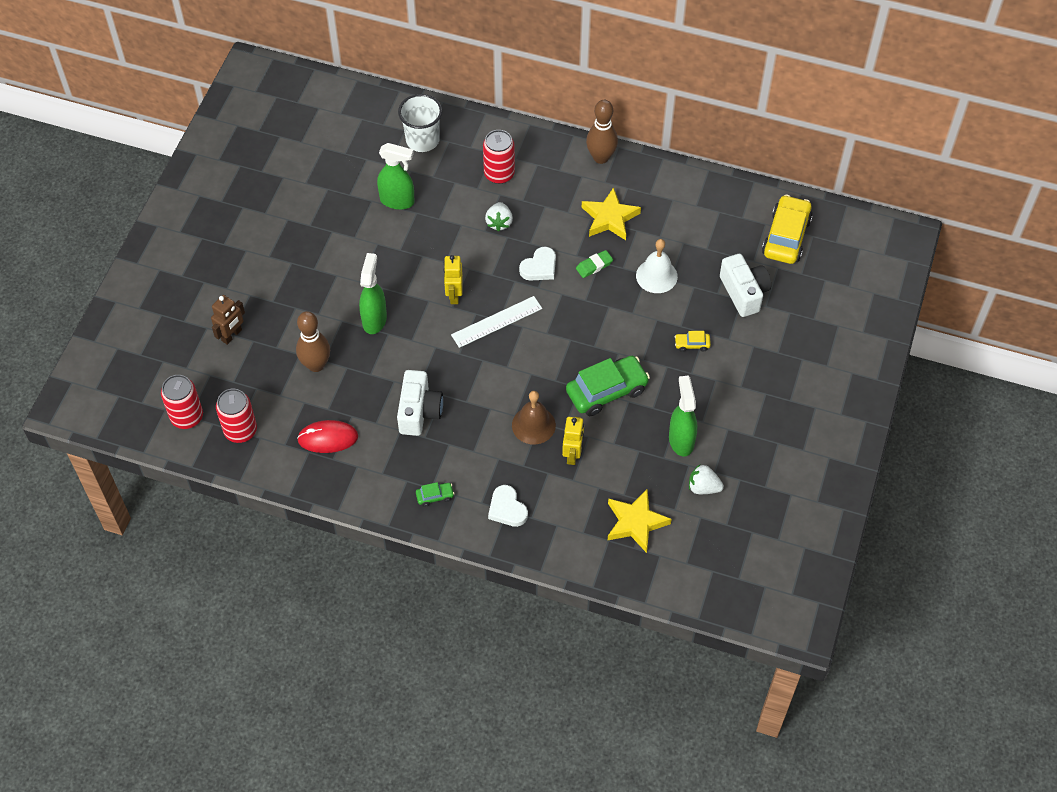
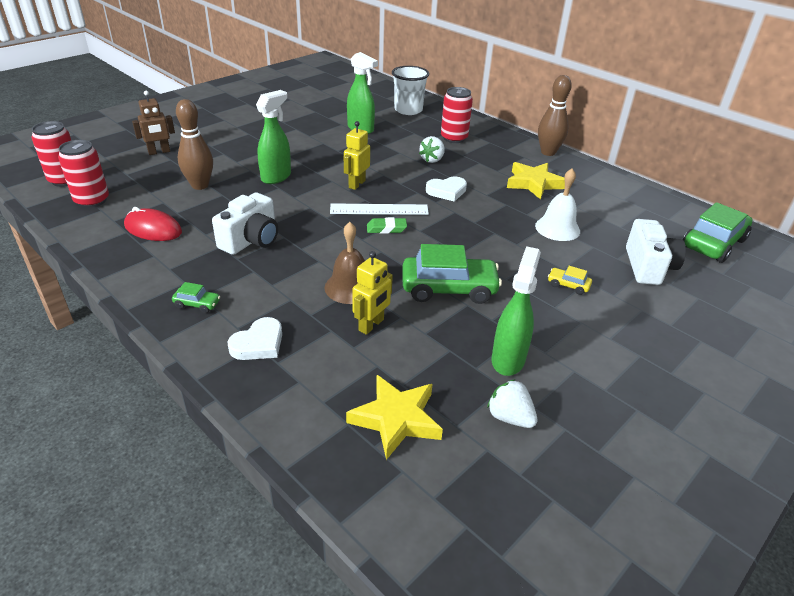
camera: 25 degrees right, 20 degrees down
white heart [488,485,528,527] -> white heart turned 135 degrees counterclockwise [227,317,282,360]
green eraser [576,250,613,278] -> green eraser moved to [367,217,407,234]
yellow car [762,195,813,264] -> green car [683,202,753,263]

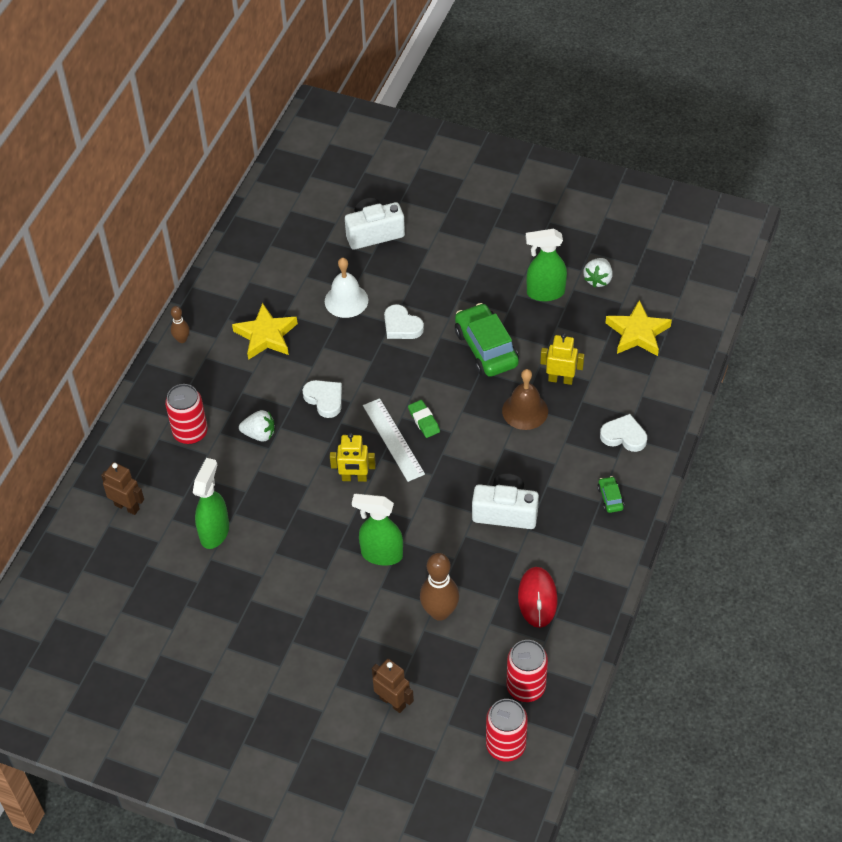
camera: 110 degrees left, 15 degrees up
white cup [392,66,429,115] -> brown robot [101,462,144,515]
brown bowling pin [538,75,572,156] -> brown bowling pin [171,306,190,343], size x0.54
yellow car [548,266,592,295] -> none
green car [683,202,753,263] -> none
none -> white heart [384,304,424,339]

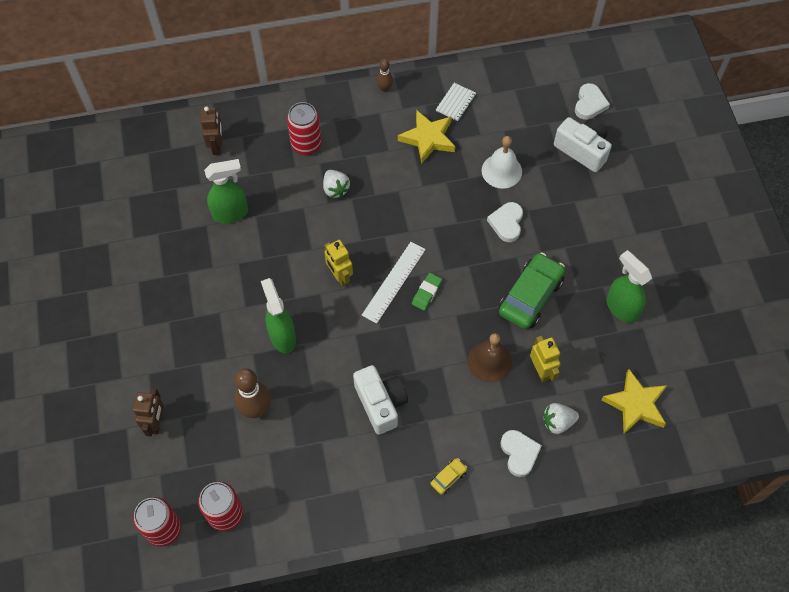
camera: 55 degrees right, 10 degrees up
white heart [302,380,342,418] -> white heart moved to [575,83,610,120]
red mouse [518,567,558,628] -> none
white strawberry [583,258,612,288] -> white strawberry moved to [543,403,579,434]
green car [597,476,624,513] -> yellow car [431,458,467,494]
none -> white notebook [436,83,476,121]

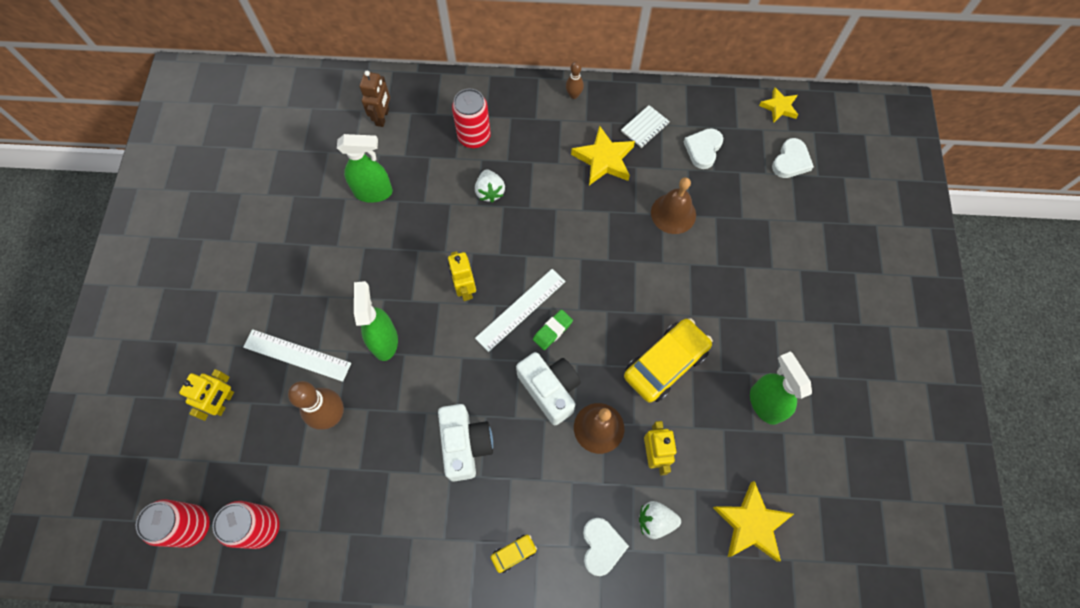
camera: 15 degrees right, 5 degrees up
brown robot [133,388,164,436] -> yellow robot [179,369,234,421]
white bell [482,136,522,189] -> brown bell [651,177,696,234]
white heart [487,202,523,242] -> white heart moved to [684,128,723,169]
green car [499,252,565,329] -> yellow car [624,318,713,403]
white camera [554,117,612,172] -> white camera moved to [516,352,581,425]
none -> white ruler [243,329,351,382]
none -> yellow star [759,87,798,123]

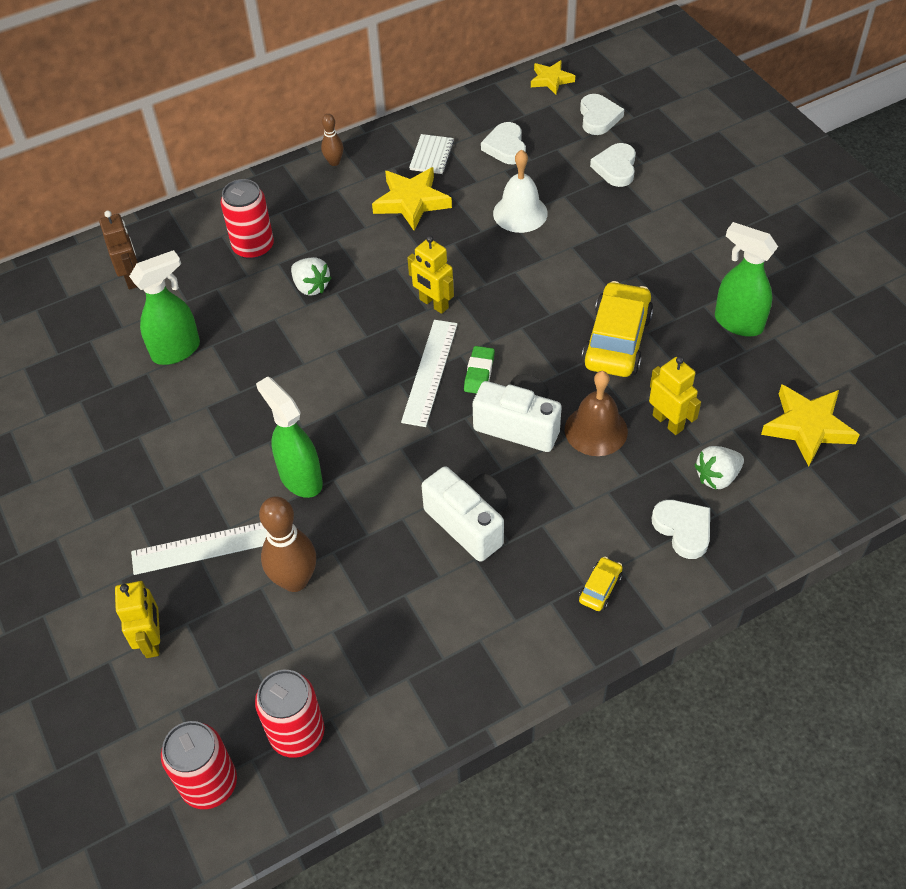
camera: 30 degrees left, 15 degrees down
yellow robot [448,251,476,301] -> yellow robot moved to [407,236,454,314]
brown bell [651,177,696,234] -> white bell [493,150,548,233]
none -> white heart [590,143,636,187]

